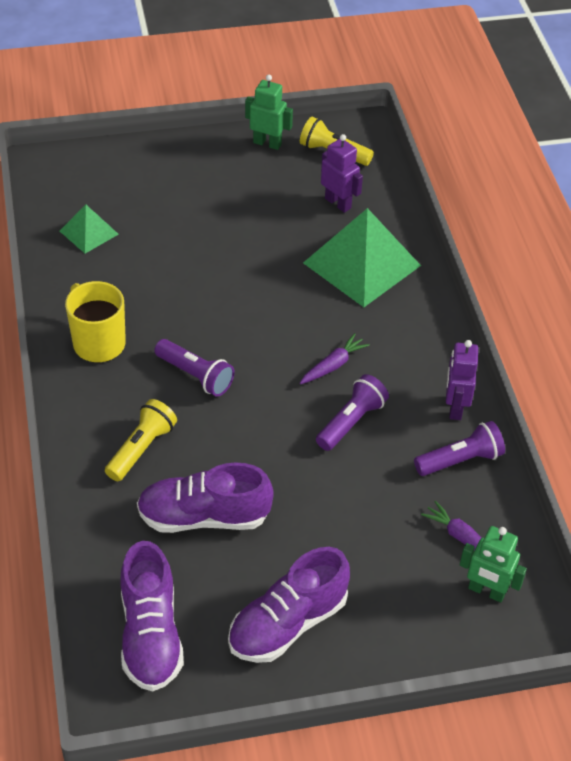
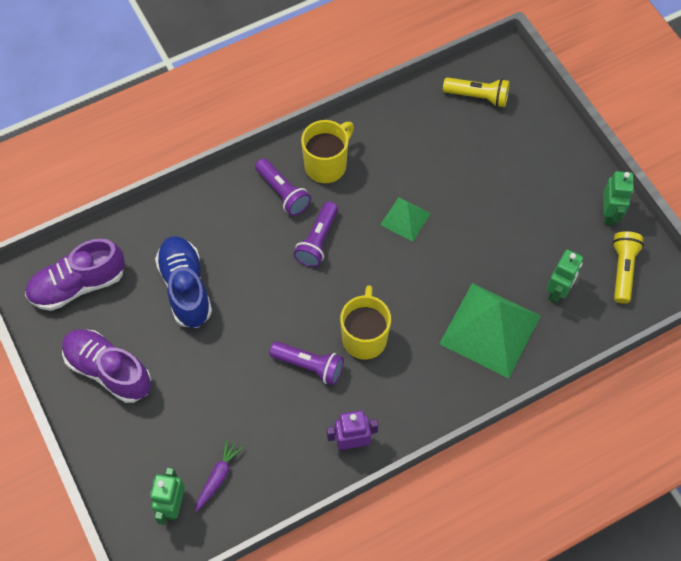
camera: 75 degrees right, 15 degrees up
green pyramid [60,205,119,253] -> green pyramid moved to [380,197,431,242]
yellow flashlight [105,399,177,481] -> yellow flashlight moved to [443,77,510,107]
purple shoe [137,462,274,533] -> blue shoe [155,236,212,328]
purple carrot [300,333,370,384] -> yellow mug [340,285,391,360]
purple robot [321,134,363,213] -> green robot [546,250,583,303]
purple flashlight [414,421,505,476] -> purple flashlight moved to [255,158,311,216]

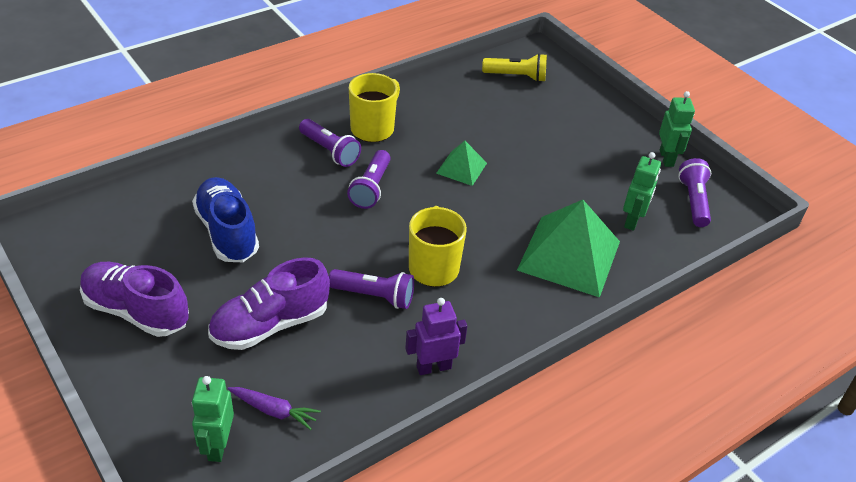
camera: 10 degrees left, 20 degrees down
purple shoe [25,239,125,311] -> purple shoe moved to [208,257,330,350]
purple carrot [195,439,244,512] -> purple carrot turned 90 degrees clockwise [228,387,321,430]
yellow flashlight [612,231,644,304] -> purple flashlight [678,158,711,227]

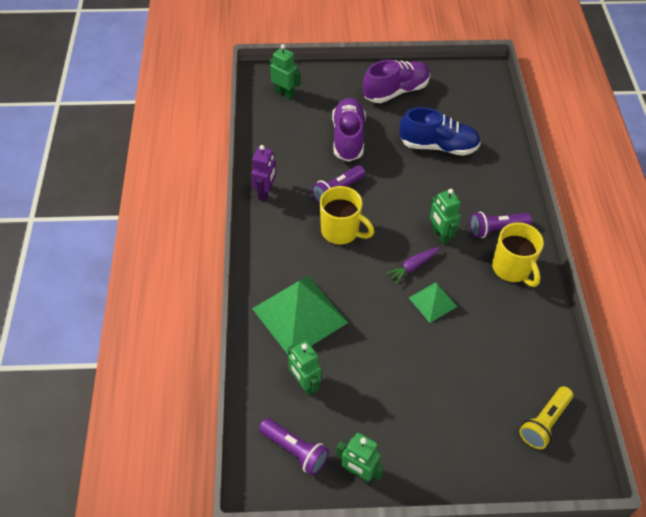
camera: 125 degrees right, 10 degrees up
purple carrot [228,387,321,430] -> purple carrot moved to [386,247,440,284]
purple flashlight [347,150,391,209] -> green robot [430,189,461,244]

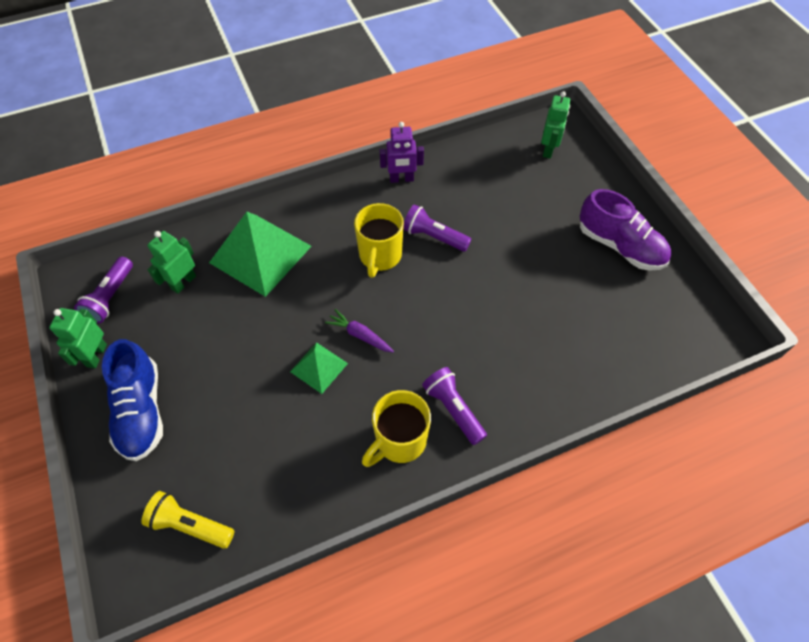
camera: 70 degrees right, 5 degrees up
purple shoe [332,98,366,162] -> none
blue shoe [400,107,481,156] -> blue shoe moved to [102,339,163,461]
green robot [430,189,461,244] -> none

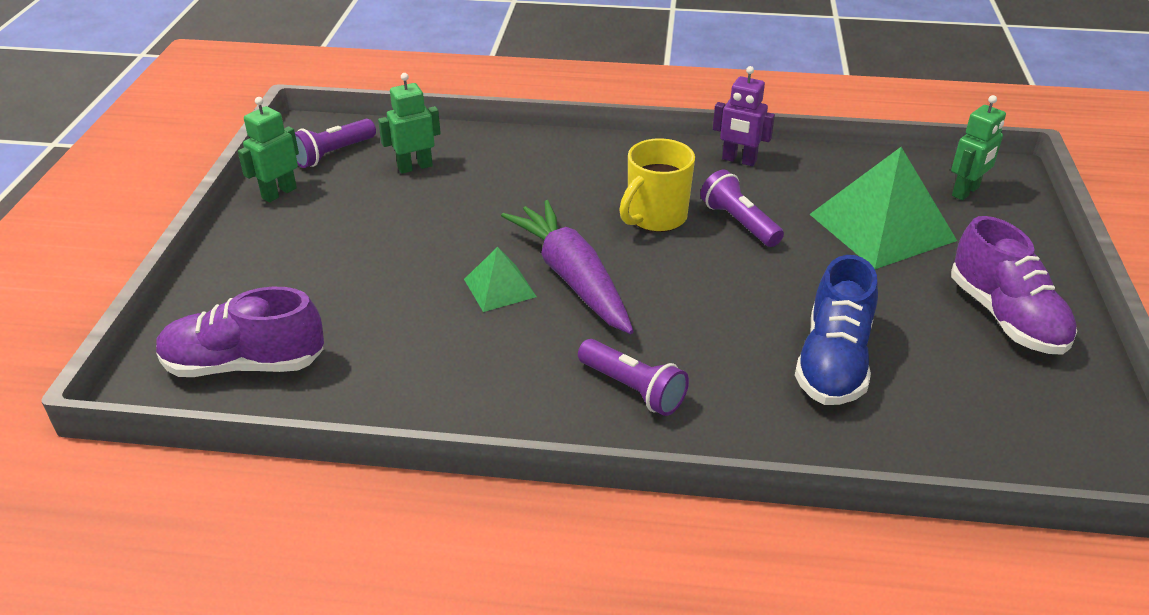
camera: 30 degrees right, 20 degrees down
blue shoe [102,339,163,461] -> blue shoe moved to [795,255,878,405]
yellow flashlight [141,491,234,549] -> purple shoe [156,287,324,377]
green pyramid [209,212,311,297] -> green pyramid moved to [809,147,957,269]
purple carrot [325,309,394,352] -> purple carrot [501,200,634,334], size x2.12
yellow mug [362,390,431,467] -> none
purple flashlight [422,367,487,445] -> purple flashlight turned 135 degrees clockwise [578,339,689,416]

